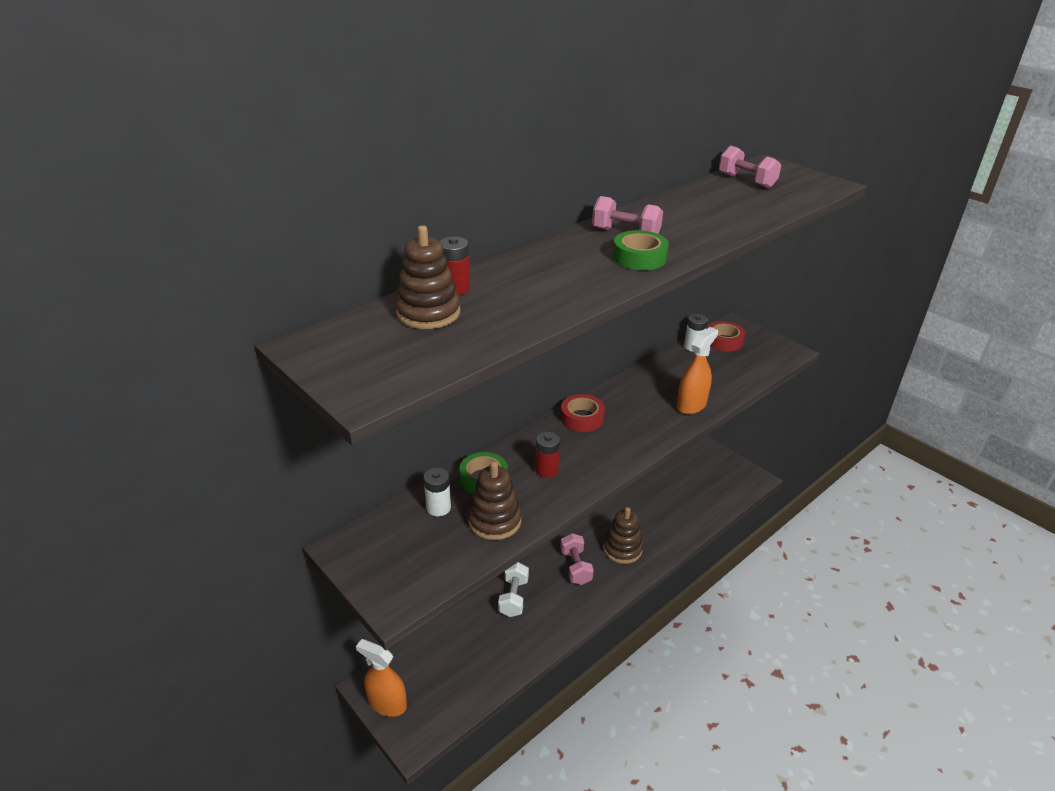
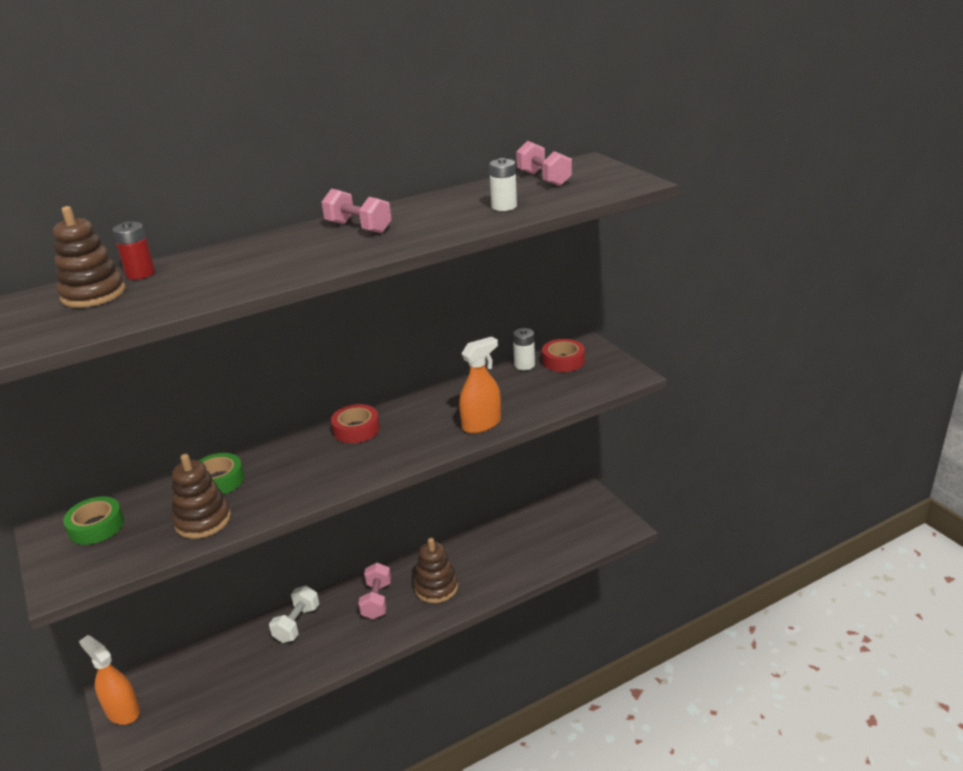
camera: 15 degrees right, 5 degrees down
white battery [424,468,451,516] -> white battery moved to [489,158,517,211]
red battery [535,432,560,478] -> none
green tape [613,230,669,270] -> green tape moved to [63,496,124,545]

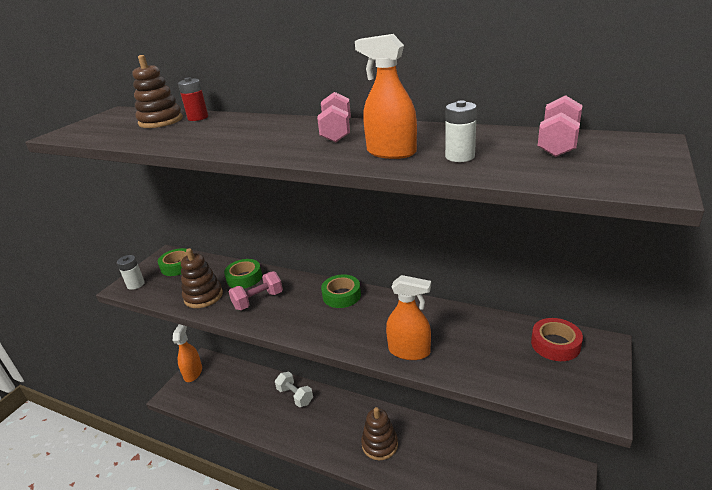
camera: 55 degrees right, 0 degrees up
white dumbbell [269,586,319,643] -> white dumbbell turned 60 degrees clockwise [275,372,313,407]
red tape [331,404,380,443] -> green tape [321,274,361,308]
pink dumbbell [358,563,391,619] -> pink dumbbell moved to [228,271,283,310]
white battery [513,328,535,370] -> white battery moved to [117,255,145,290]
none -> orange spray bottle [355,34,417,159]

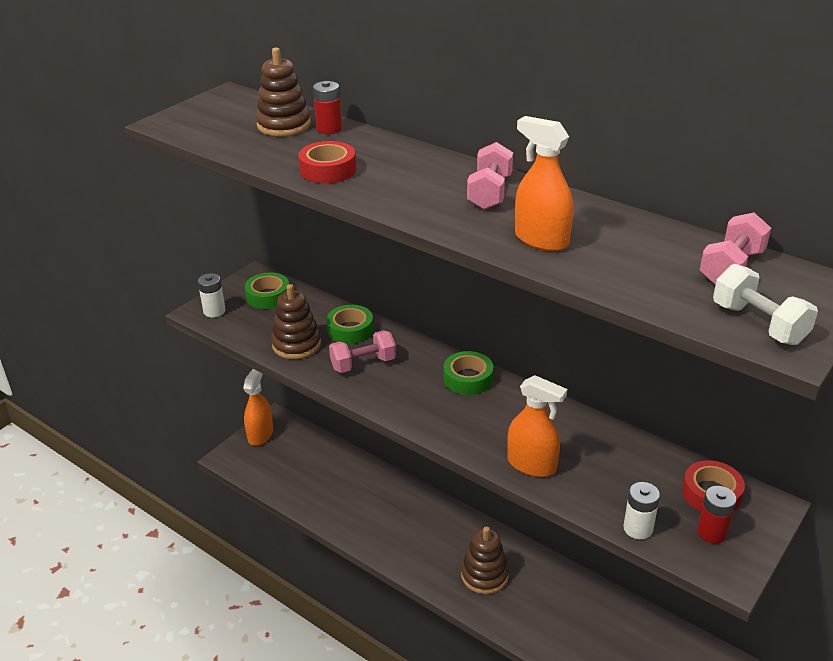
camera: 10 degrees right, 5 degrees up
white dumbbell [275,372,313,407] -> white dumbbell moved to [713,264,818,345]
white battery [445,101,477,162] -> white battery moved to [623,482,660,539]
none -> red tape [298,141,356,183]
none -> red battery [697,486,737,544]

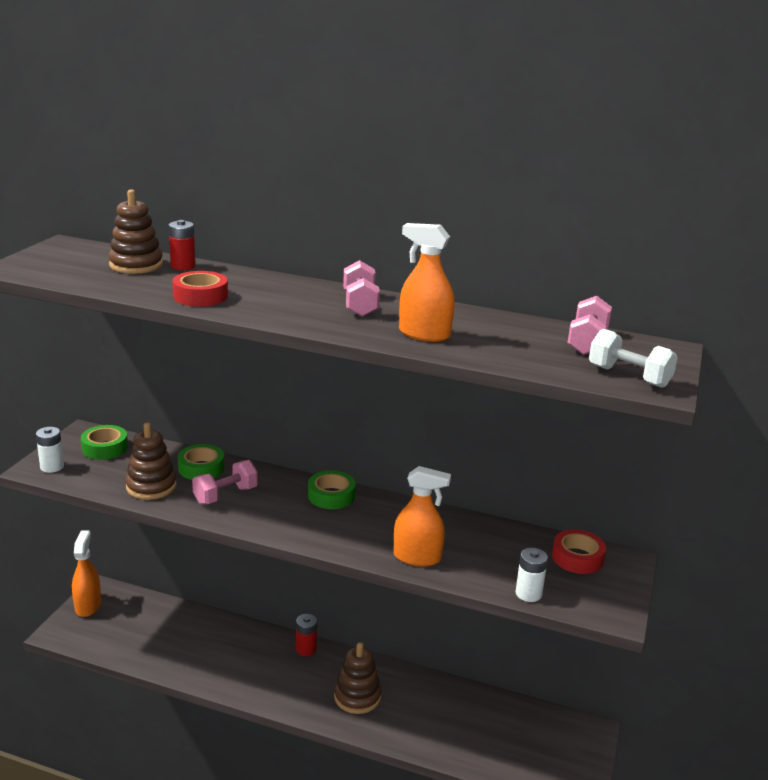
camera: 20 degrees left, 10 degrees down
red battery [697,486,737,544] -> red battery moved to [296,614,317,656]

